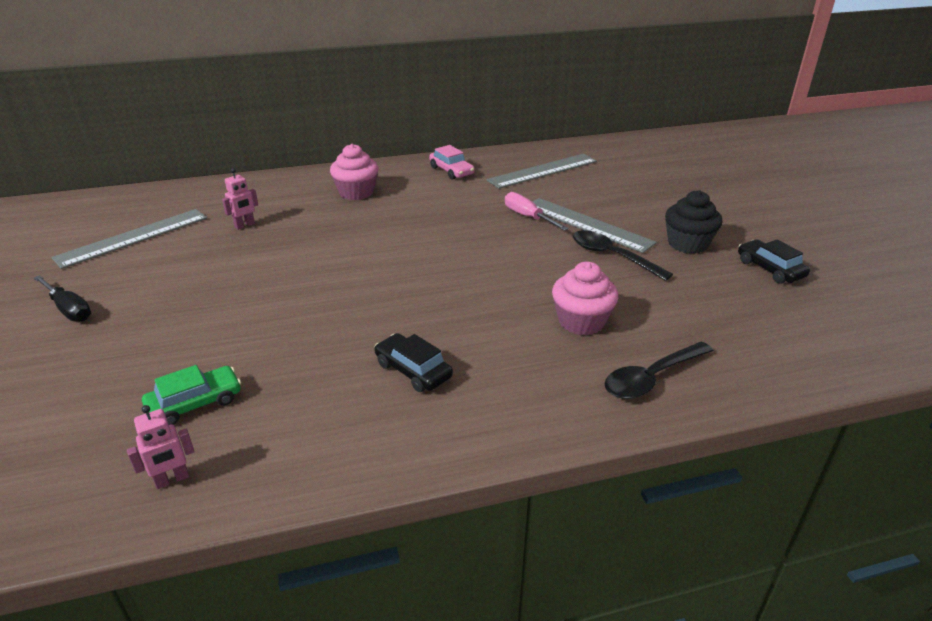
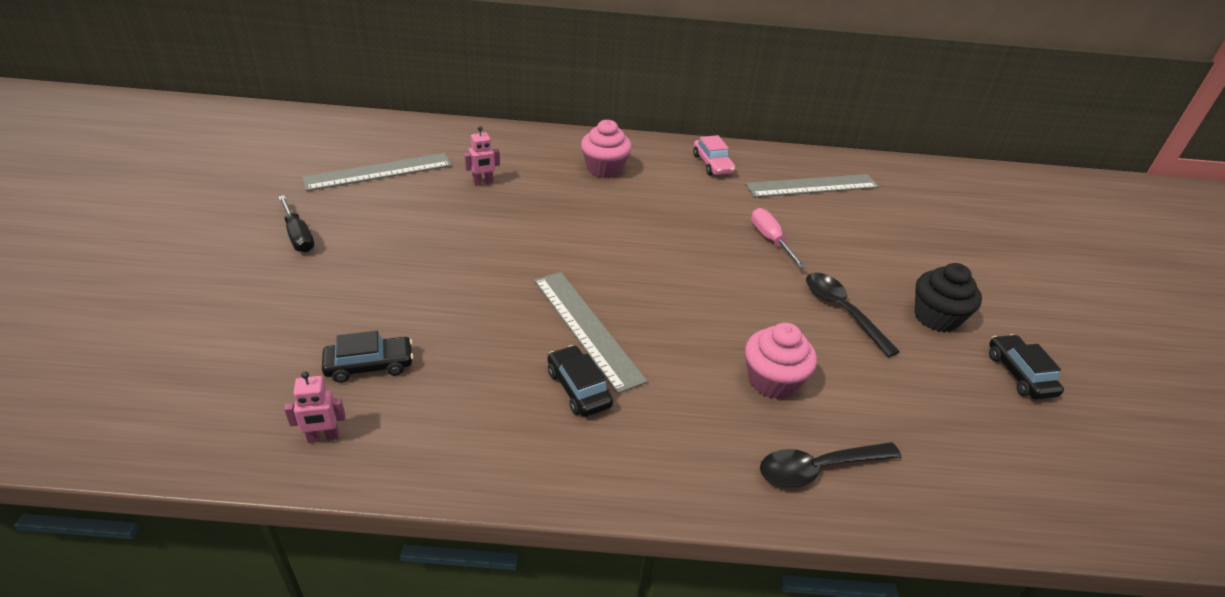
camera: 15 degrees right, 5 degrees up
green car [142,365,241,425] -> black car [322,331,413,383]
grey ruler [532,198,657,253] -> grey ruler moved to [534,272,647,394]

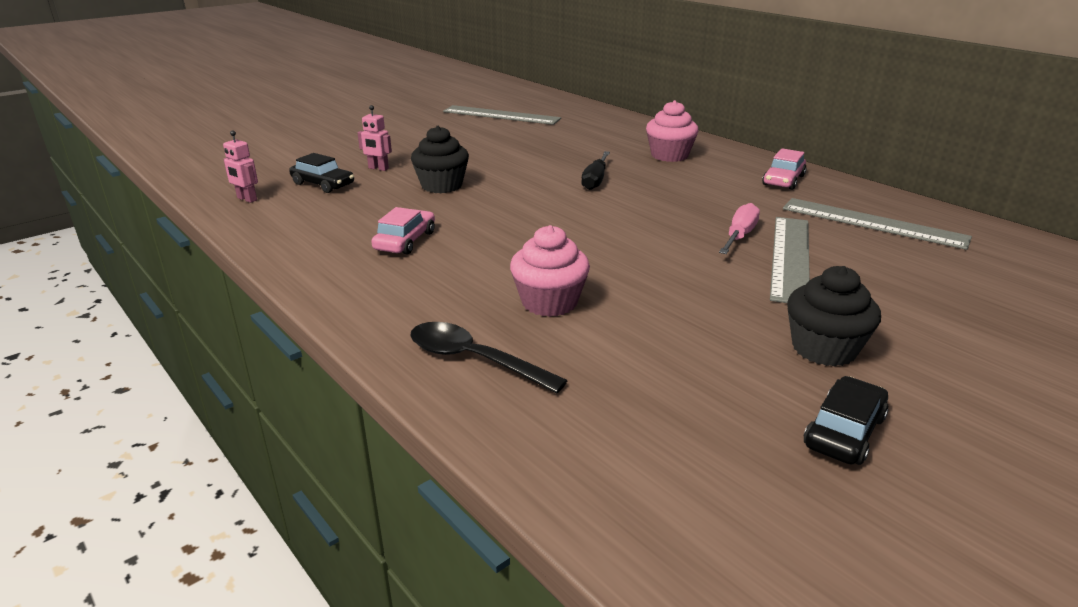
camera: 50 degrees right, 10 degrees down
black screwdriver [278,195,314,253] -> black screwdriver moved to [581,151,610,190]
pink robot [464,126,500,186] -> pink robot moved to [358,105,392,171]
grey ruler [534,272,647,394] -> grey ruler moved to [770,217,810,303]
black car [547,345,613,417] -> pink car [371,207,435,255]
black spoon [806,272,900,357] -> none
none -> black cupcake [411,126,469,193]

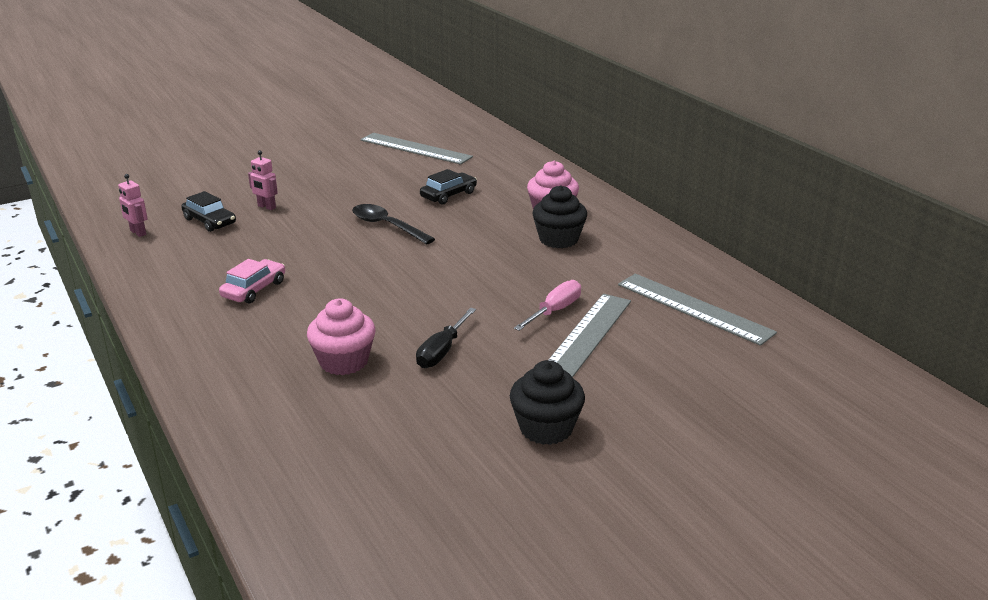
camera: 10 degrees right, 0 degrees up
black spoon [410,322,568,394] -> black spoon moved to [352,204,435,245]
black cupcake [411,126,469,193] -> black cupcake moved to [532,185,587,248]
black screwdriver [581,151,610,190] -> black screwdriver moved to [416,308,476,368]
pink car [762,148,807,190] -> none
black car [804,376,889,465] -> black car moved to [420,169,477,204]

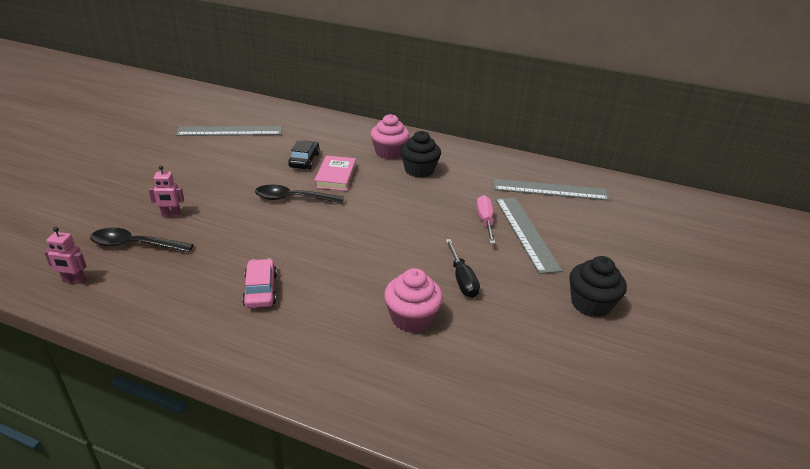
camera: 40 degrees left, 5 degrees up
black car [181,191,236,232] -> black spoon [90,228,193,252]
none -> pink book [314,156,356,191]

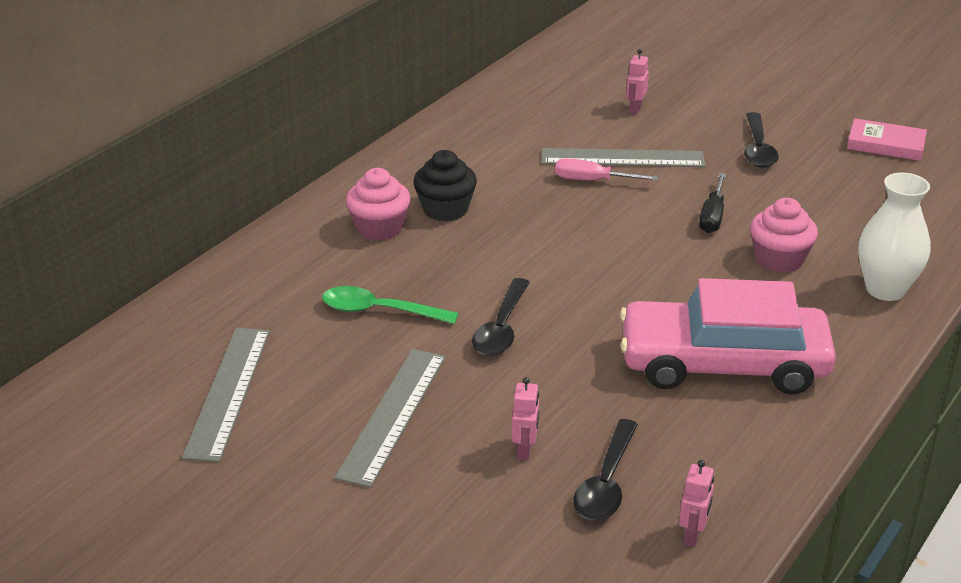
camera: 75 degrees left, 0 degrees up
pink car [242,259,277,308] -> pink car [620,278,836,394], size x2.35
black car [288,140,320,169] -> green spoon [322,286,459,324]
pink book [314,156,356,191] -> pink book moved to [847,118,927,161]
black screwdriver [445,239,480,298] -> black screwdriver turned 105 degrees clockwise [699,173,726,233]
grey ruler [493,179,610,201] -> grey ruler moved to [334,349,446,488]
black cupcake [569,256,627,318] -> black spoon [744,112,779,168]
none -> pink robot [626,49,649,114]
none -> white vase [858,173,931,301]

